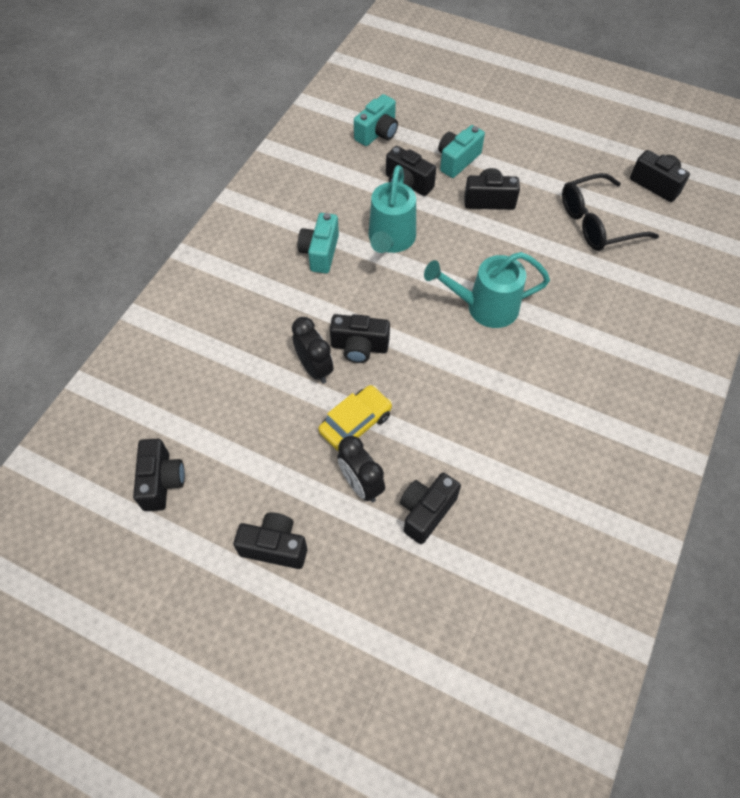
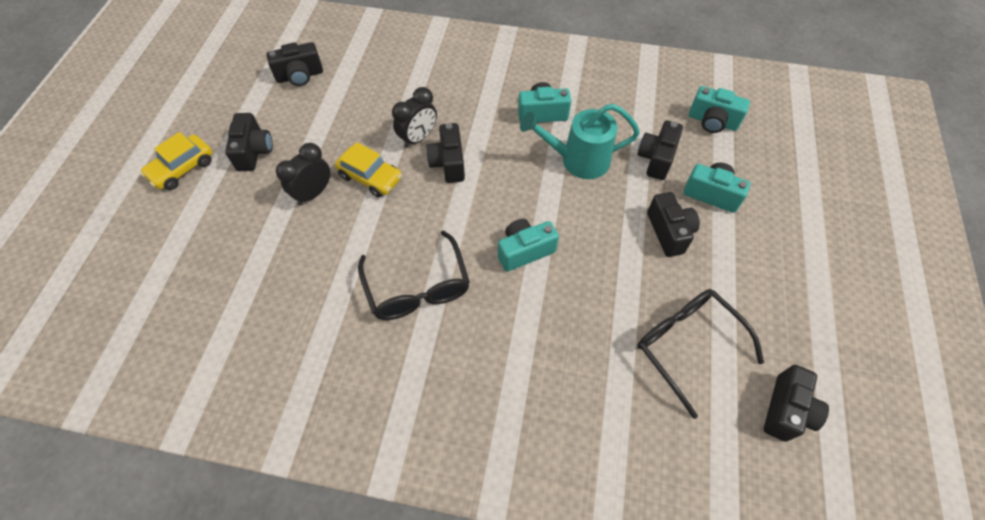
camera: 75 degrees right, 0 degrees up
black camera [400,473,461,544] -> none
turquoise watering can [424,252,550,328] -> turquoise camera [498,219,559,272]
none -> yellow car [140,132,212,190]
none -> black glasses [358,230,470,320]

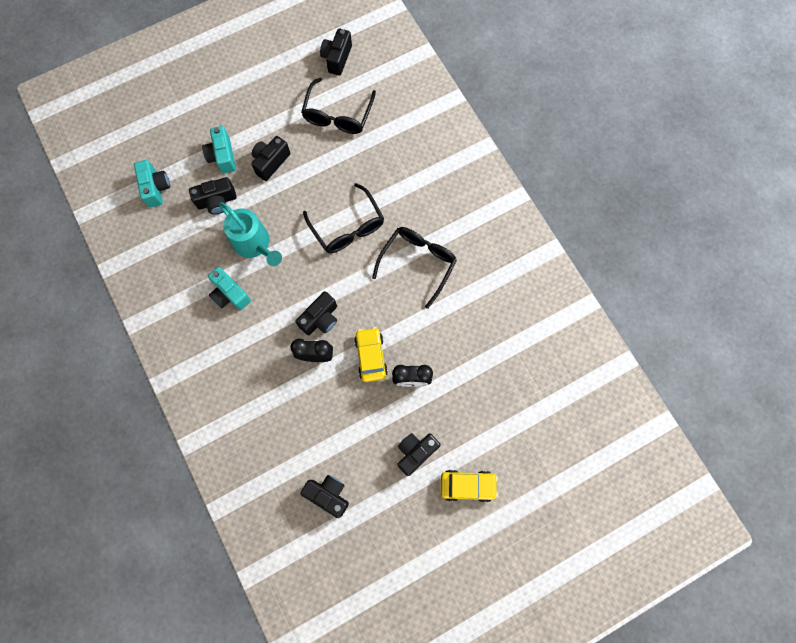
camera: 130 degrees left, 15 degrees up
turquoise camera [498,219,559,272] -> black glasses [303,183,384,253]
black camera [763,365,829,442] -> black camera turned 60 degrees counterclockwise [320,28,352,76]

